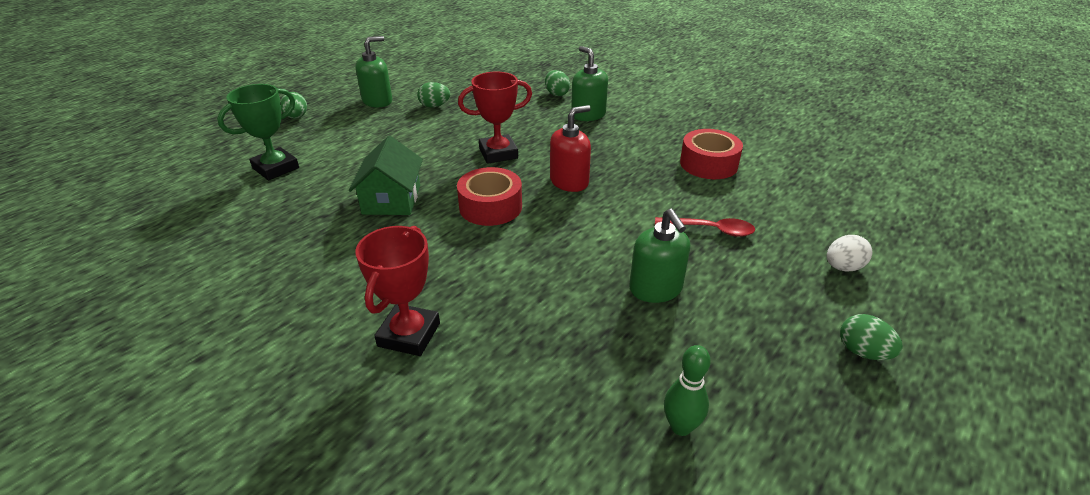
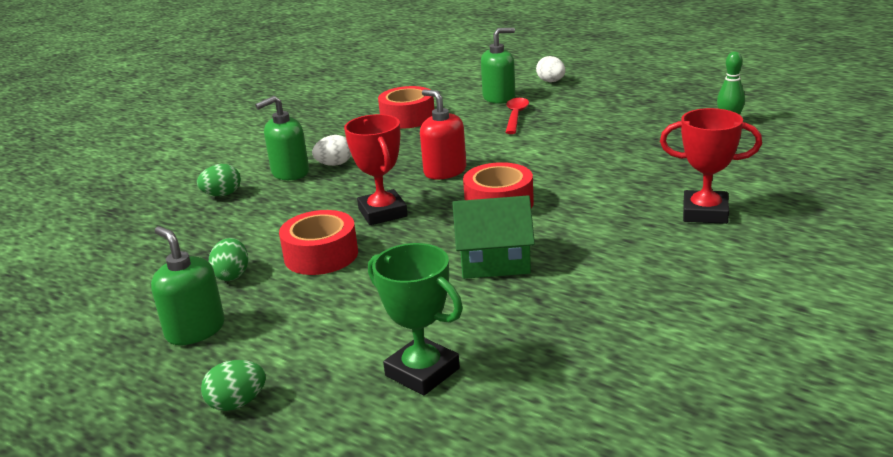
camera: 90 degrees left, 10 degrees down
green soap dispenser [630,209,691,303] -> green soap dispenser moved to [481,28,516,104]
green egg [840,314,903,360] -> none
none -> red tape [279,210,358,275]
none -> white egg [312,135,352,166]

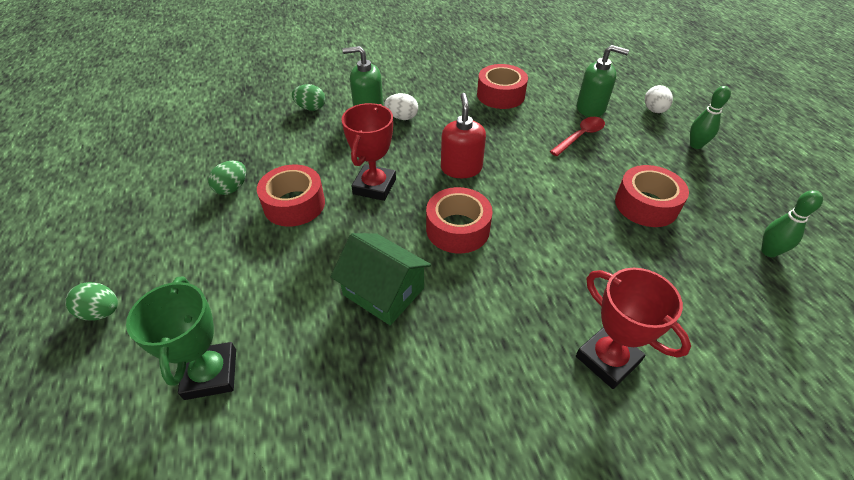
camera: 35 degrees right, 20 degrees up
green soap dispenser [151,226,225,345] -> none
none -> red tape [615,165,689,227]
none -> green bowling pin [690,86,731,149]

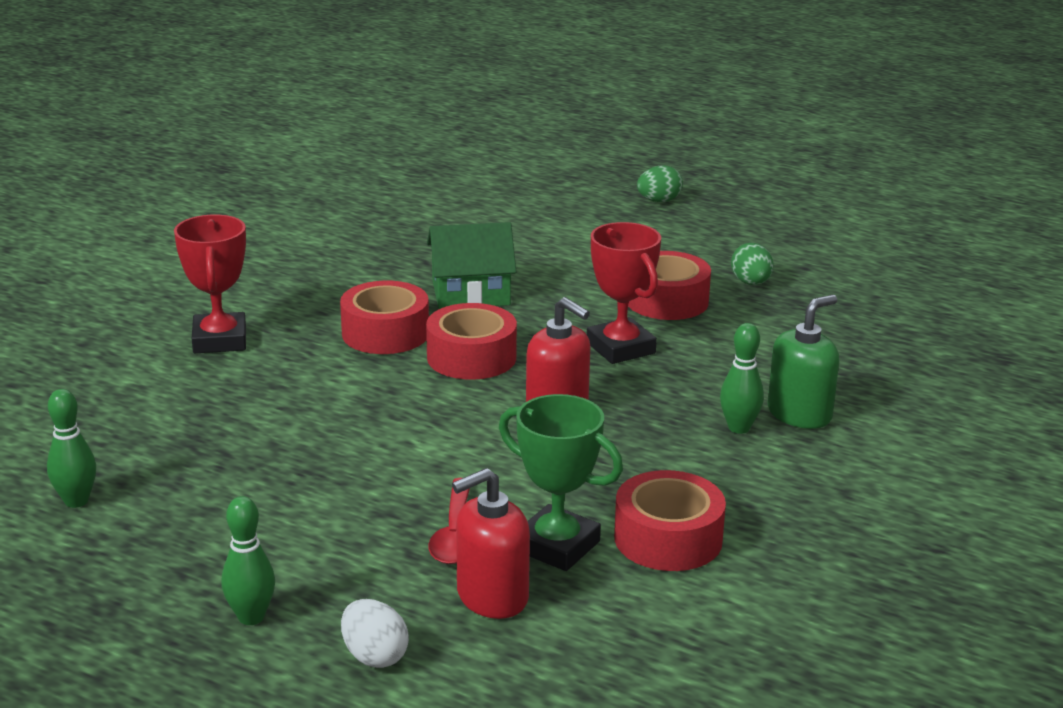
camera: 135 degrees right, 20 degrees down
green trophy [126,276,236,400] -> green trophy moved to [499,394,623,571]
green egg [292,84,325,111] -> none
white egg [384,93,418,120] -> green bowling pin [720,323,764,434]
red trophy [576,268,691,389] -> red trophy turned 75 degrees clockwise [174,215,246,353]
green soap dispenser [577,45,629,117] -> red soap dispenser [452,468,530,619]
red tape [615,165,689,227] -> red tape moved to [340,281,429,354]

